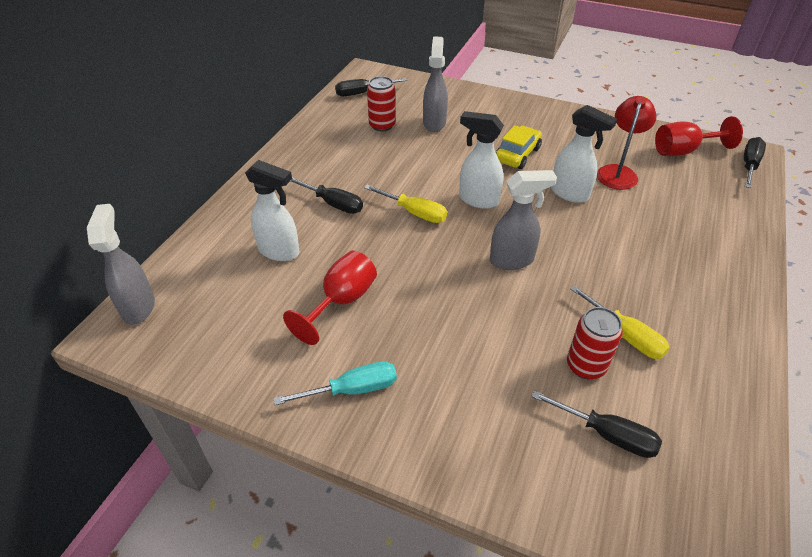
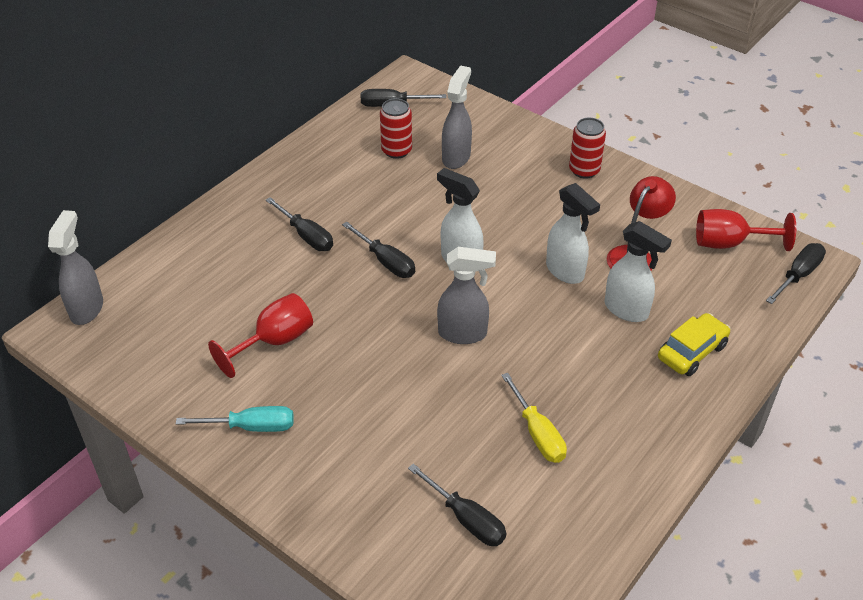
camera: 15 degrees right, 0 degrees up
white spray bottle [245,160,299,261] -> white spray bottle moved to [605,221,672,322]
yellow screwdriver [364,185,447,223] -> black screwdriver [342,222,415,278]
yellow car [496,125,542,169] -> yellow car moved to [658,313,731,376]
red can [567,307,623,379] -> red can moved to [569,118,606,179]

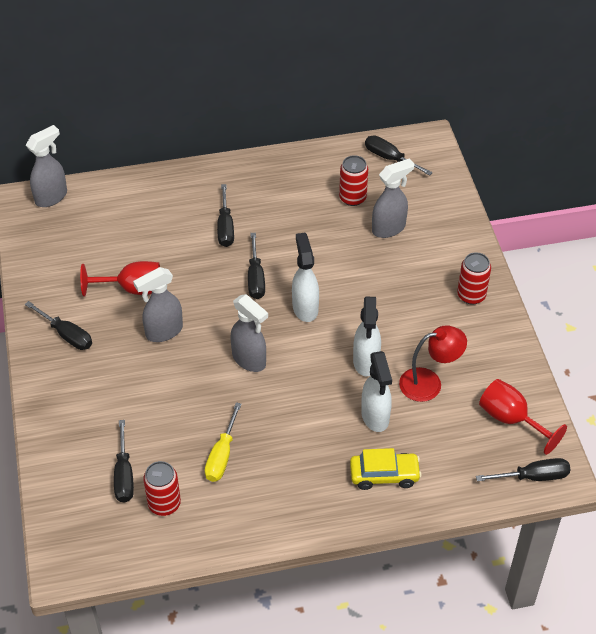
camera: 40 degrees right, 5 degrees up
turquoise screwdriver [176,406,294,432] -> black screwdriver [25,301,92,350]
none -> grey spray bottle [133,267,183,342]
none -> red can [143,461,181,516]

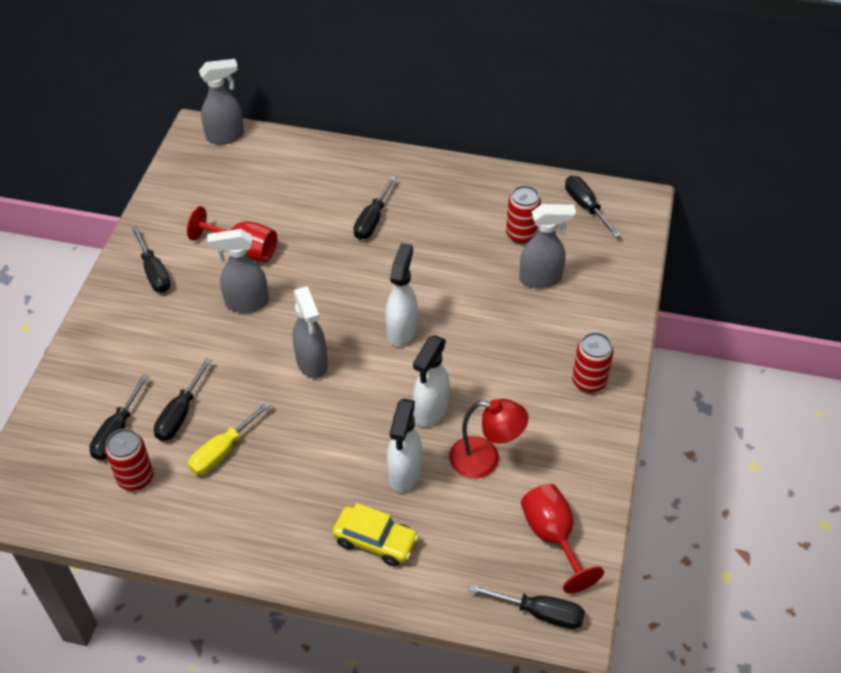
camera: 25 degrees right, 0 degrees up
black screwdriver [248,233,265,299] -> black screwdriver moved to [154,358,212,441]

